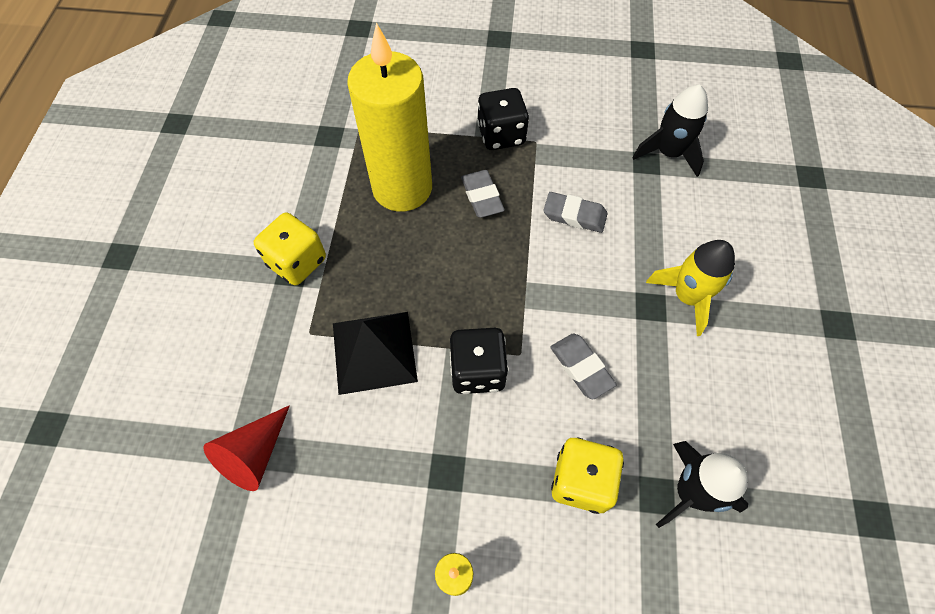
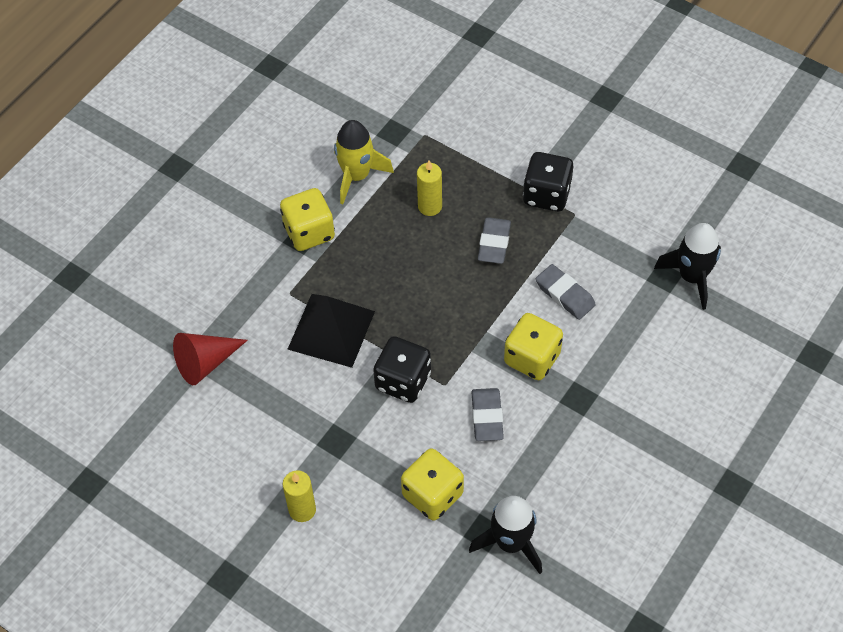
camera: 30 degrees right, 5 degrees down
yellow candle [347,22,432,212] -> yellow candle [417,160,442,216], size x0.42
yellow rocket [646,240,735,336] -> yellow rocket moved to [334,120,394,204]
none -> yellow dice [504,313,563,380]

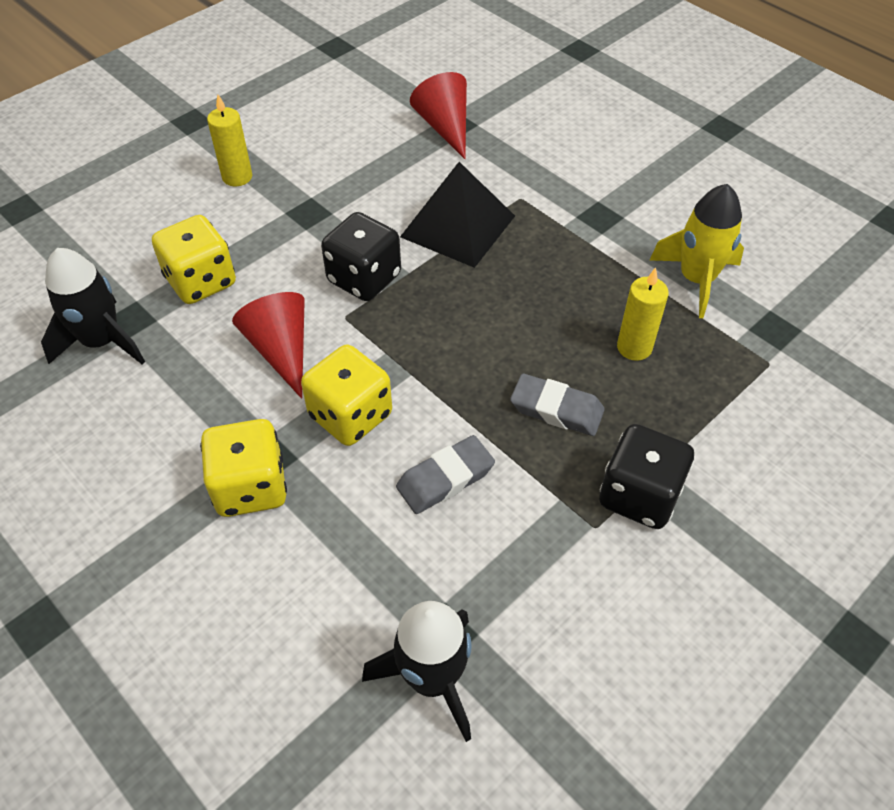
camera: 100 degrees right, 5 degrees down
yellow dice [280,188,335,251] -> yellow dice moved to [200,419,287,517]
grey eraser [472,388,504,441] -> red cone [232,292,305,399]

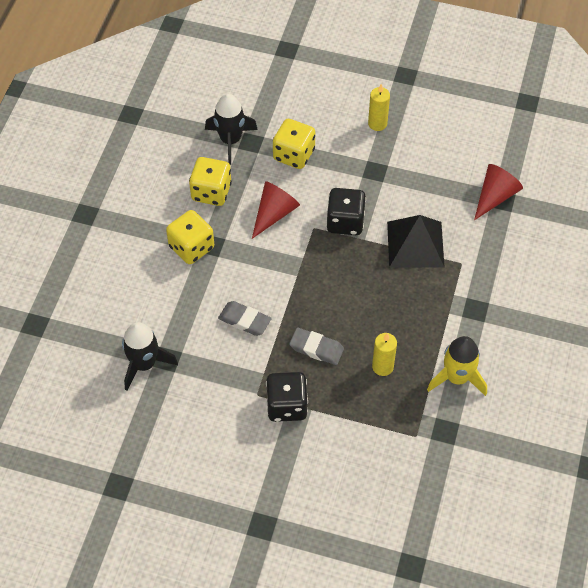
camera: 60 degrees right, 5 degrees up
yellow dice [301,345,392,446] -> yellow dice moved to [189,157,232,206]
grey eraser [510,374,605,436] -> grey eraser turned 60 degrees counterclockwise [289,328,344,365]

